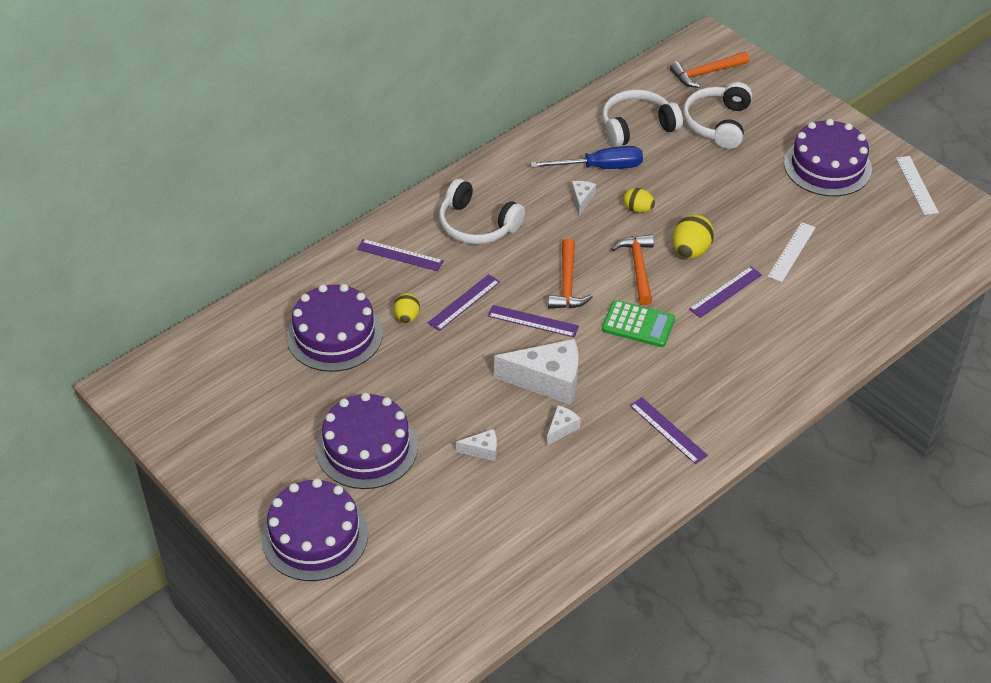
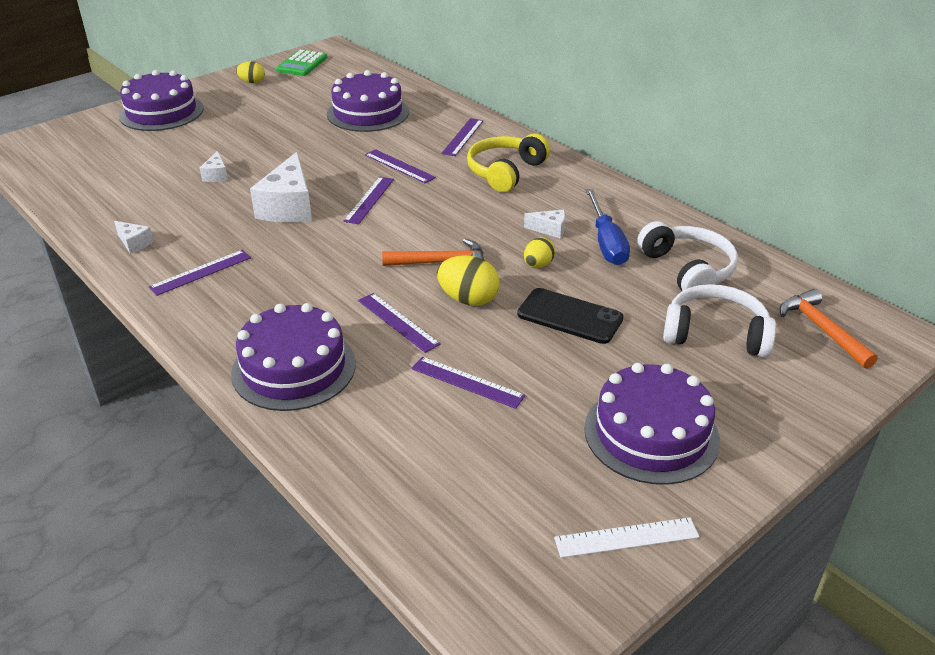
camera: 90 degrees right, 10 degrees down
purple cake [316,393,418,489] -> purple cake moved to [231,303,356,411]
yellow egg [394,293,420,323] -> yellow egg moved to [236,61,265,83]
white headphones [439,179,525,244] -> yellow headphones [467,133,550,192]
white cheese [547,405,581,445] -> white cheese moved to [114,221,153,254]
orange hammer [548,238,593,308] -> none
green calculator [602,300,675,347] -> green calculator moved to [276,49,327,76]
white ruler [768,222,816,282] -> purple ruler [411,357,526,409]
none -> black phone [517,288,624,344]

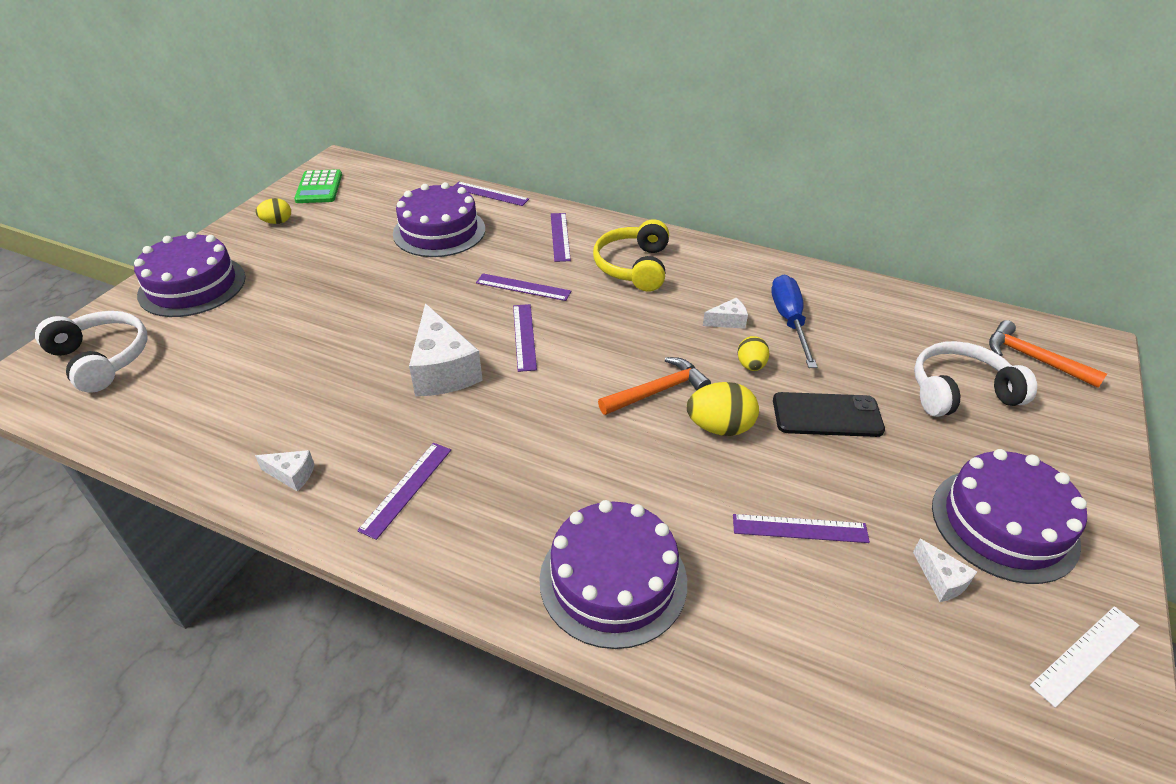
camera: 25 degrees left, 5 degrees up
white cheese [200,151,228,182] -> white cheese moved to [913,539,978,602]
purple ruler [358,293,441,353] -> purple ruler moved to [454,182,529,206]
blue screwdriver [586,189,630,265] -> blue screwdriver turned 150 degrees counterclockwise [771,274,817,368]
white headphones [637,221,738,291] -> white headphones moved to [35,311,148,393]

